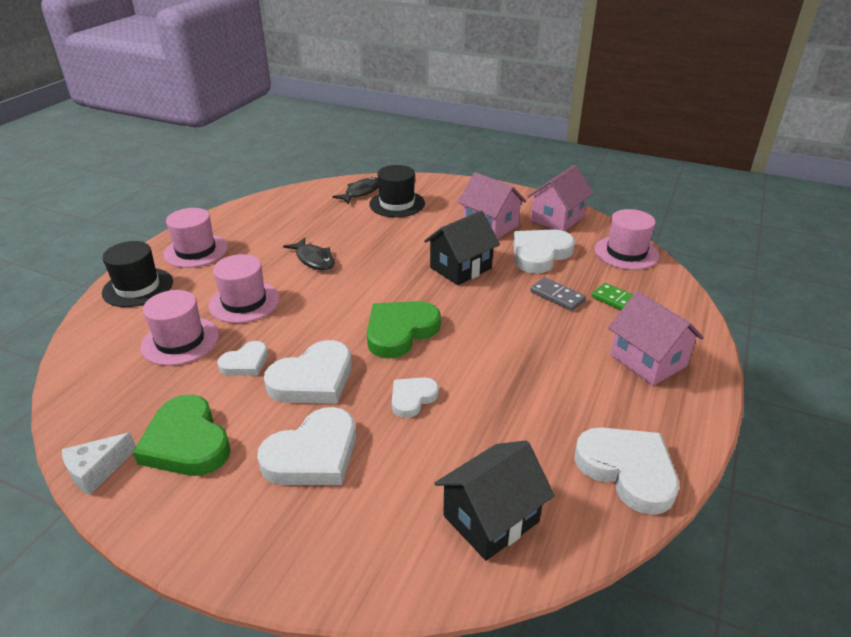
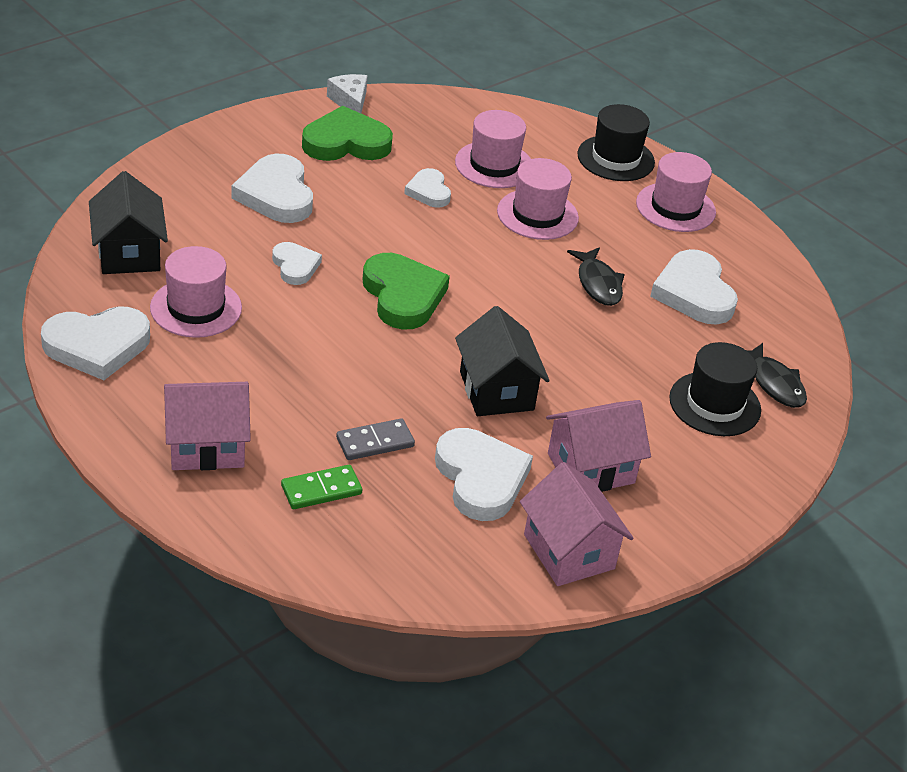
camera: 110 degrees right, 5 degrees up
white heart [264,340,352,404] -> white heart moved to [650,249,738,324]
black fish [283,238,335,270] -> black fish turned 90 degrees counterclockwise [567,247,625,306]
pink hat [595,209,659,270] -> pink hat moved to [150,246,242,338]

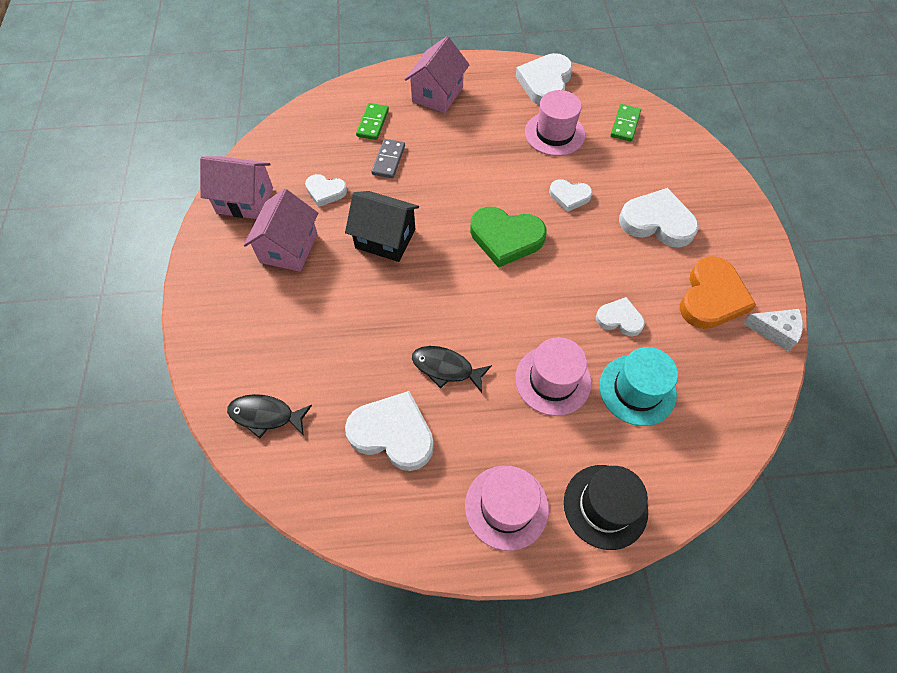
camera: 130 degrees right, 20 degrees up
black house [89,171,168,274] -> green domino [611,104,641,142]
green heart [302,106,393,161] -> orange heart [680,256,756,329]
white heart [435,428,533,521] -> white heart [305,174,347,207], size x0.58
pink hat [455,110,531,188] -> turquoise hat [599,347,678,426]
black hat [669,342,761,436] -> none

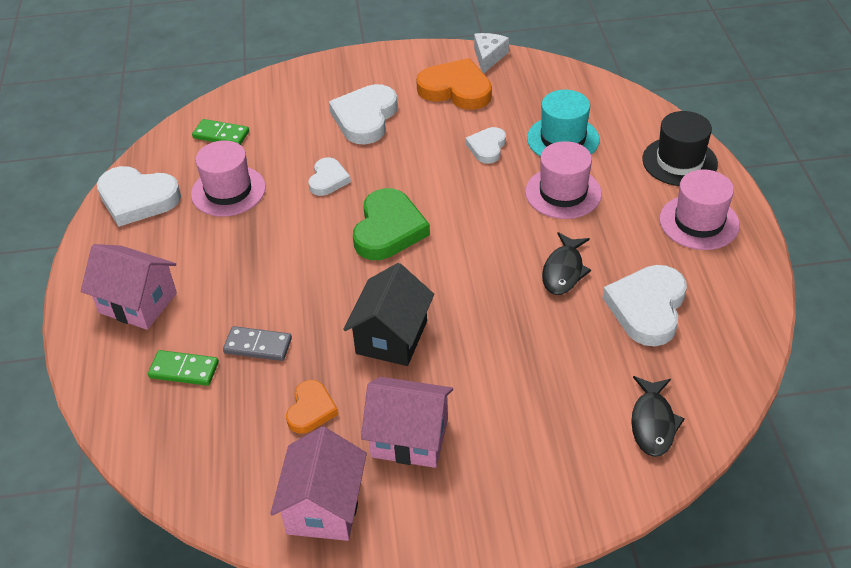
camera: 90 degrees left, 15 degrees down
white heart [305,174,347,207] -> orange heart [286,380,338,433]

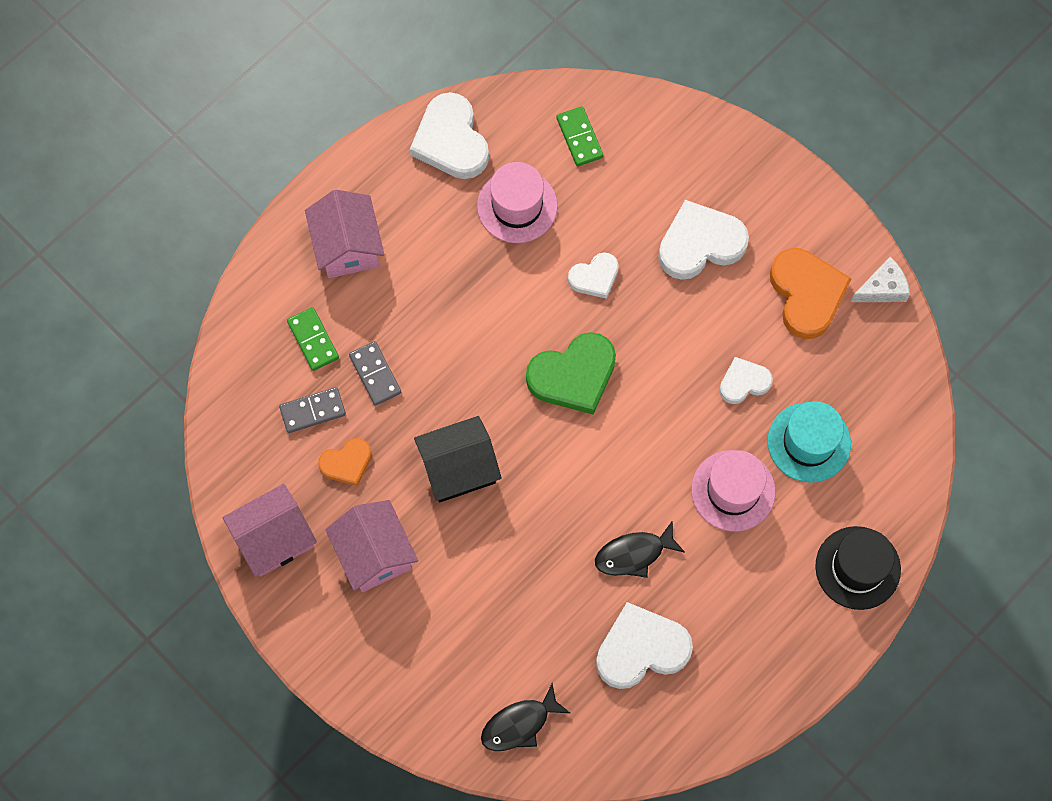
camera: 50 degrees right, 25 degrees up
pink hat [660,169,740,250] -> none
none -> grey domino [279,387,346,433]

